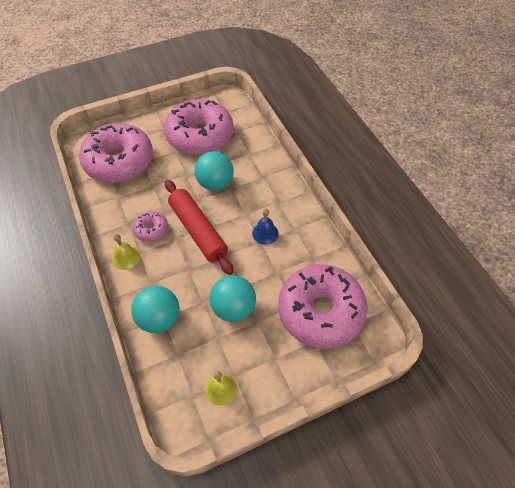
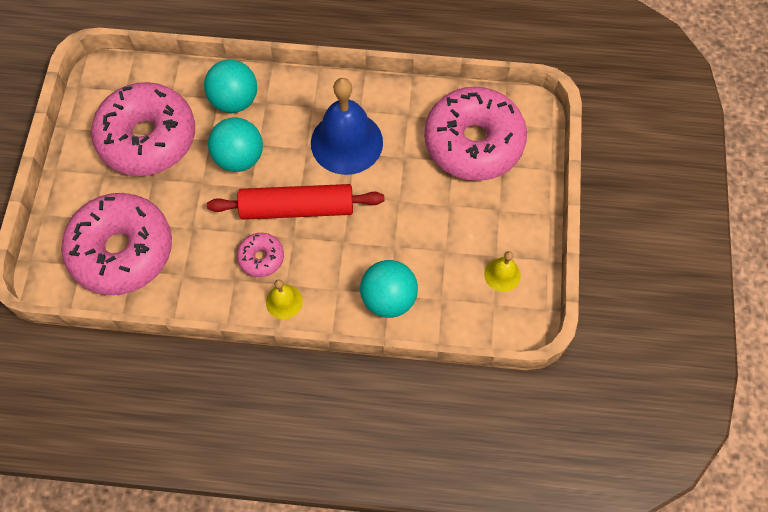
camera: 60 degrees left, 10 degrees up
turquoise ball [210,275,256,322] -> turquoise ball moved to [204,59,257,113]
blue bell [252,209,279,245] -> blue bell [311,78,383,175], size x2.12

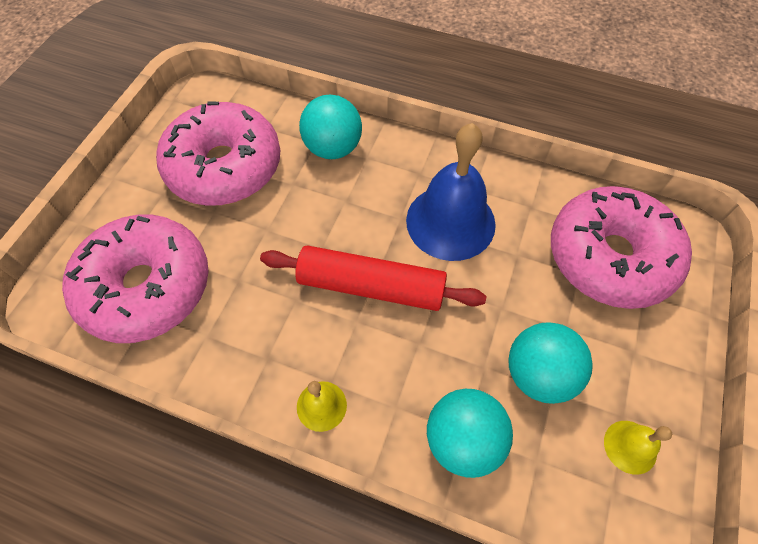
camera: 15 degrees right, 5 degrees down
turquoise ball [208,118,263,172] -> turquoise ball moved to [508,322,593,404]
pink donut [237,233,284,277] -> none

